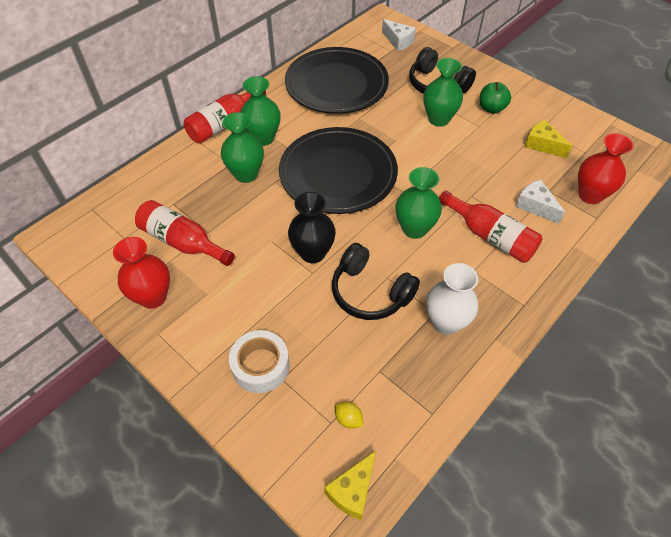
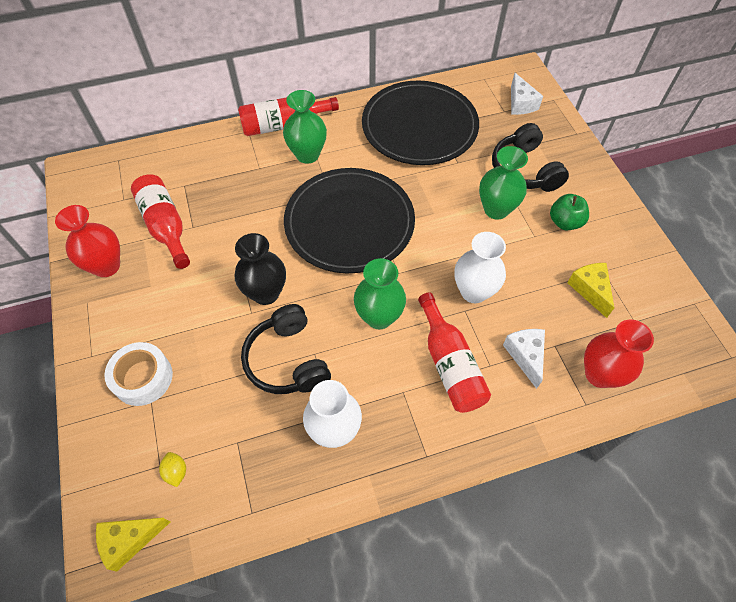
camera: 30 degrees right, 5 degrees up
green vase [221,112,264,183] -> none
none -> white vase [454,232,506,303]

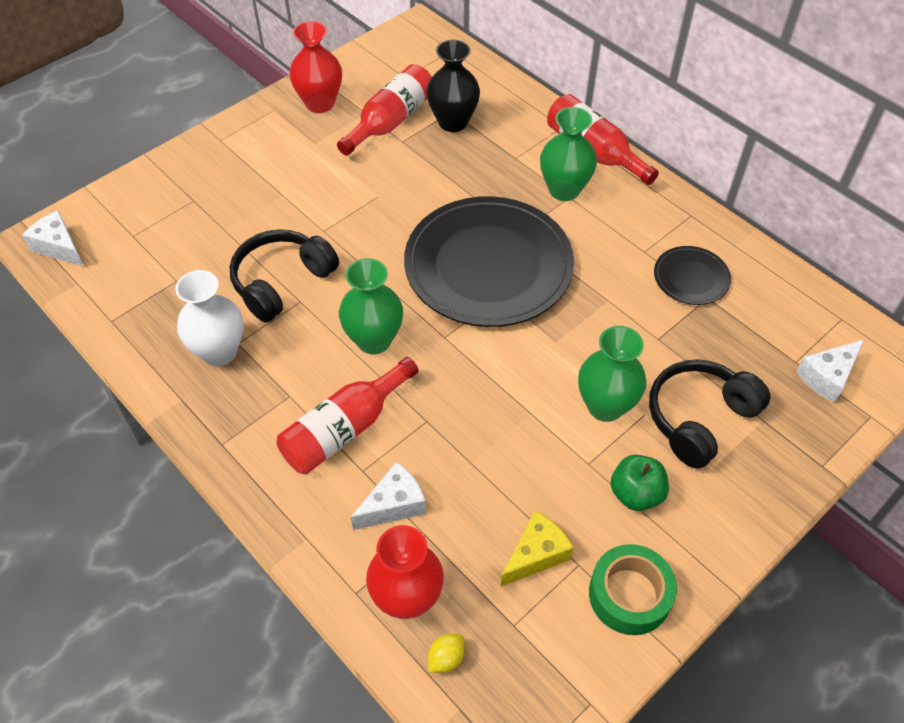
camera: 65 degrees right, 5 degrees down
yellow cheese [96,518,170,572] -> white cheese [22,211,84,267]
white tape [104,342,173,406] -> none
yellow lemon [159,452,186,487] -> yellow lemon moved to [428,634,465,673]
black vase [234,233,286,305] -> black vase moved to [426,40,480,132]
black plate [362,80,479,165] -> black plate [654,246,731,305], size x0.45
white vase [454,232,506,303] -> none
none -> green tape [589,544,677,635]

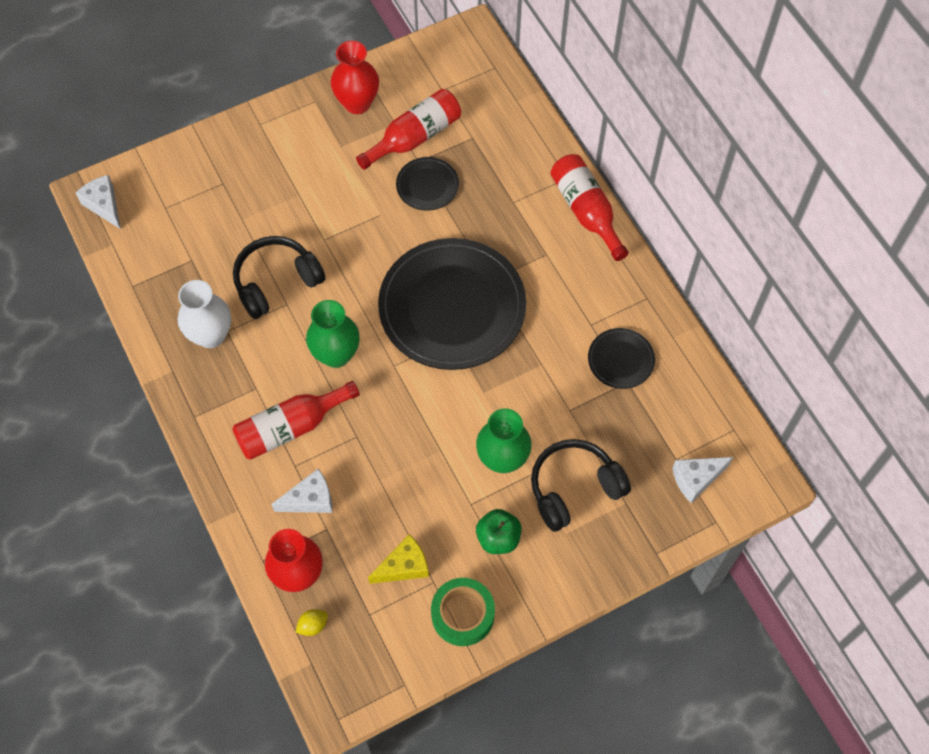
camera: 15 degrees right, 10 degrees up
black vase [426,40,480,132] -> none
green vase [540,107,597,201] -> none
none -> black plate [396,157,459,211]

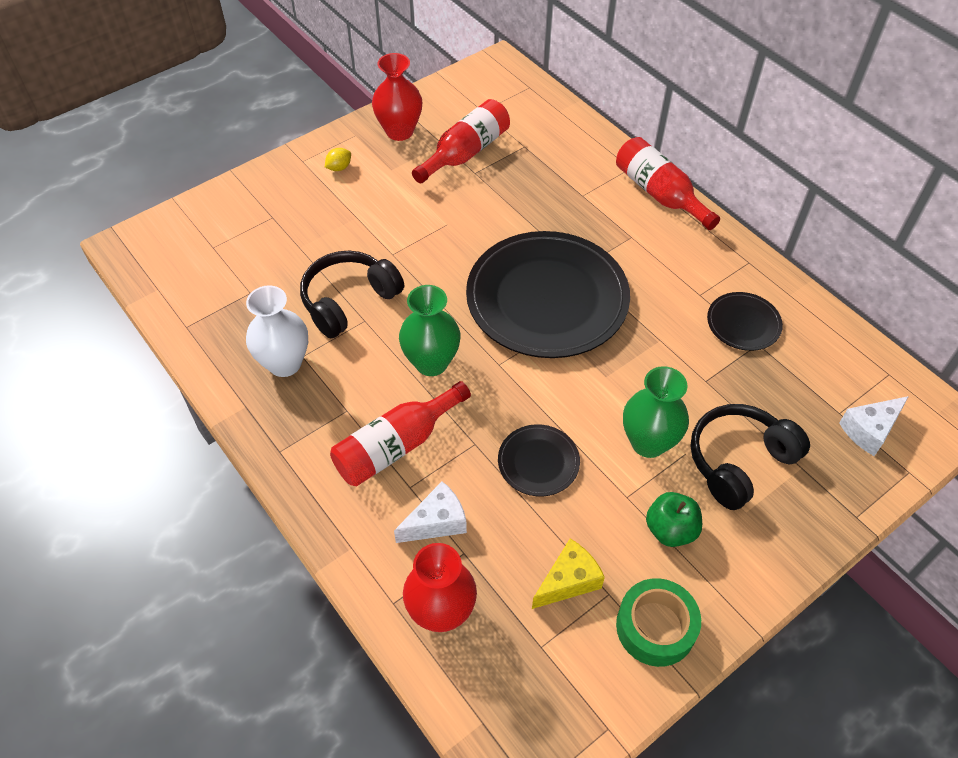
camera: 10 degrees left, 10 degrees down
white cheese [76,175,121,229] -> none
yellow lemon [295,609,328,636] -> yellow lemon moved to [325,148,351,171]
black plate [396,157,459,211] -> black plate moved to [498,424,580,497]

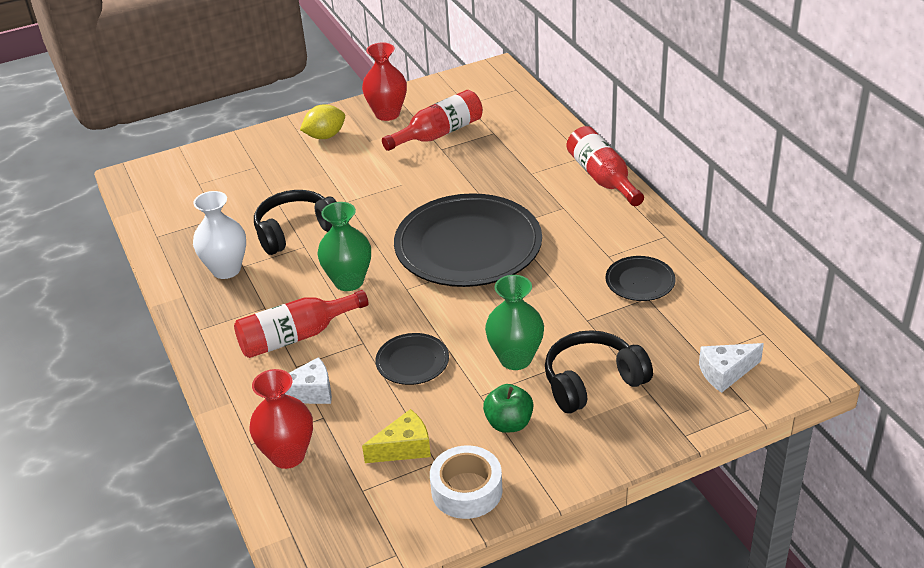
camera: 15 degrees right, 15 degrees down
yellow lemon [325,148,351,171] -> yellow lemon [300,104,345,139], size x1.72
green tape [616,578,701,667] -> white tape [430,445,503,519]

